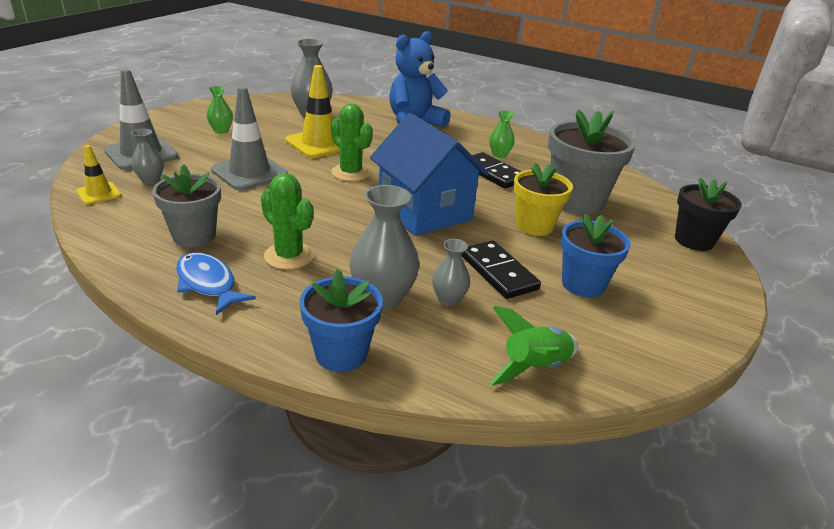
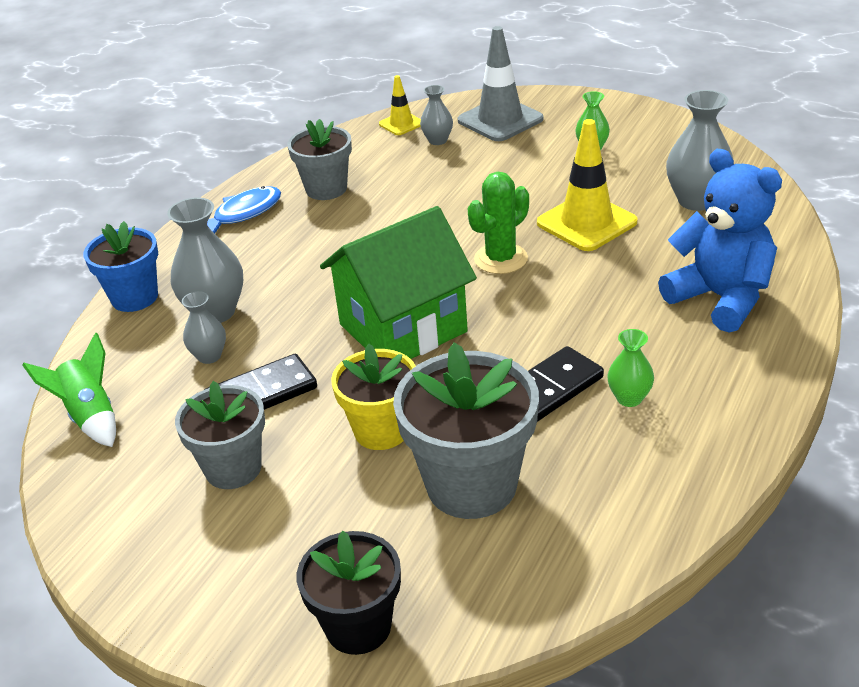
camera: 95 degrees right, 5 degrees up
grey traffic cone [211,86,288,190] -> none
green cactus [261,173,314,270] -> none
blue house [370,113,489,236] -> green house [320,206,477,359]
blue flower pot [560,214,631,298] -> grey flower pot [175,381,265,489]

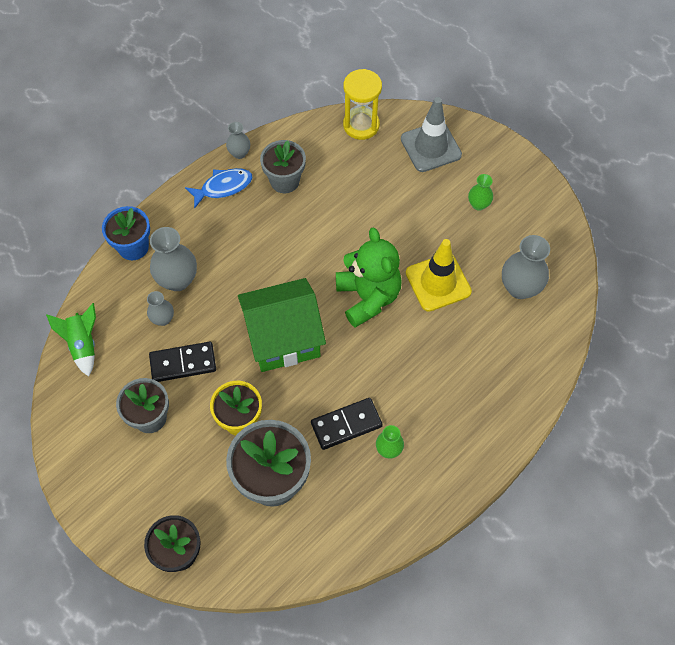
camera: 15 degrees right, 25 degrees up
yellow traffic cone [379,75,421,135] -> yellow hourglass [343,69,382,140]
grey vase [420,85,453,145] -> grey vase moved to [226,122,250,159]
green cactus [467,172,529,274] -> green teddy bear [336,227,402,328]
blue teddy bear [658,149,782,333] -> none

